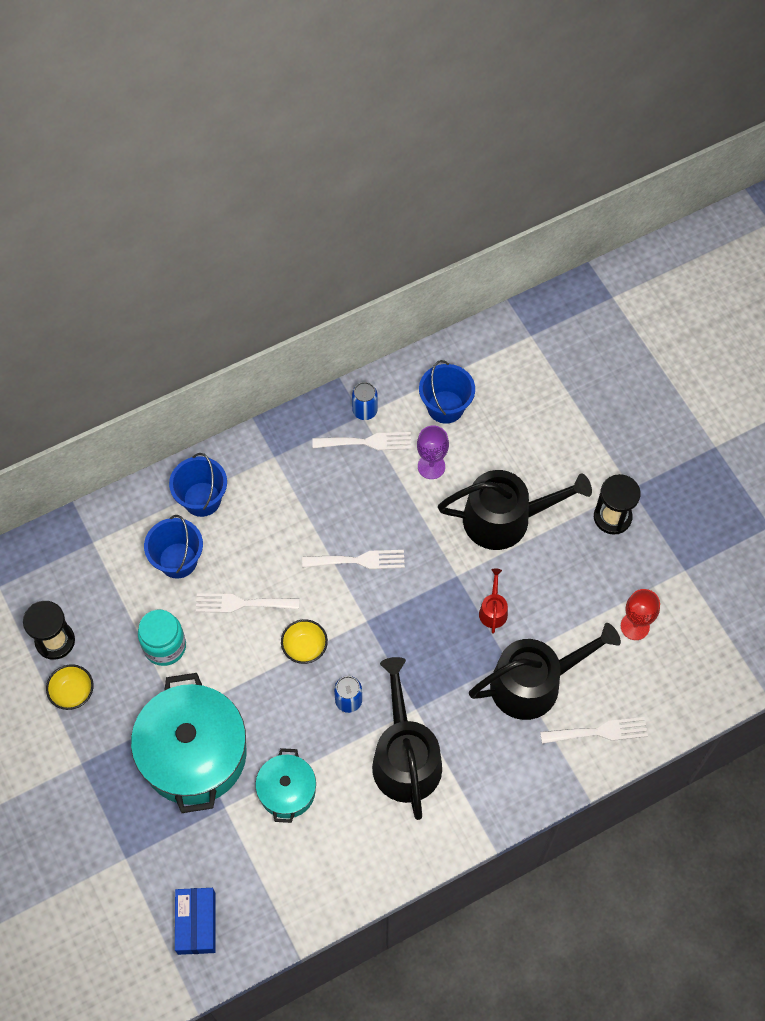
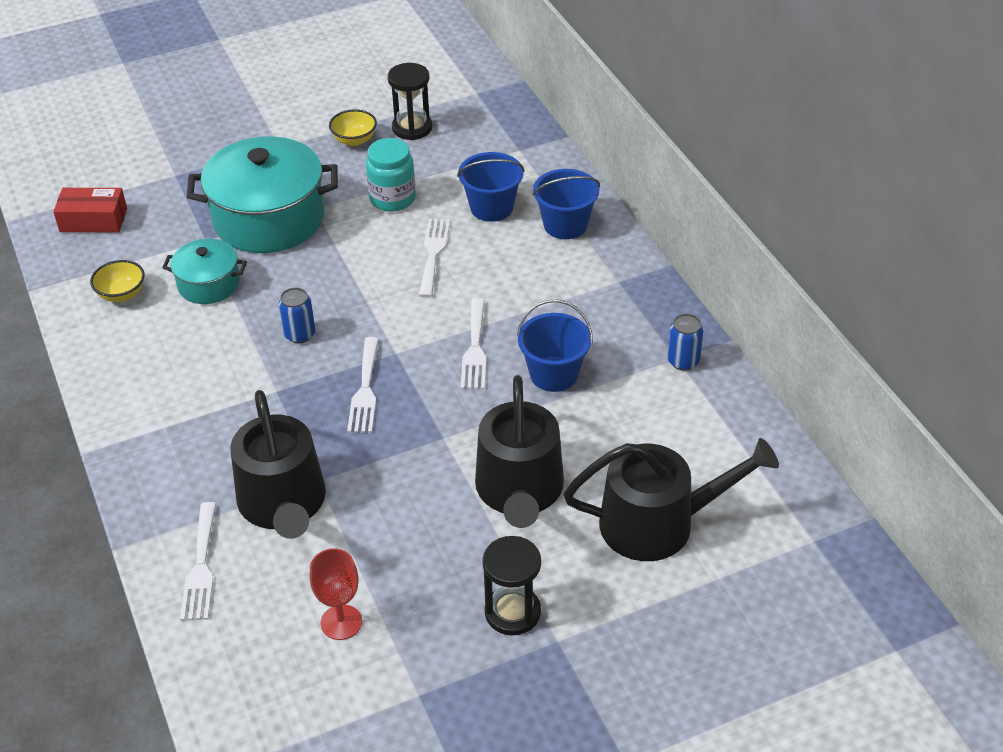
camera: 95 degrees right, 20 degrees down
blue box [175,888,216,955] -> red box [53,188,127,232]
yellow bowl [281,619,328,664] -> yellow bowl moved to [90,260,145,302]
white fork [312,432,411,450] -> white fork moved to [347,337,379,433]
black watering can [372,657,442,820] -> black watering can moved to [564,438,779,561]
purple goblet [417,426,449,479] -> none
blue bucket [419,360,475,424] -> blue bucket moved to [517,300,593,392]
red watering can [479,568,508,634] -> none

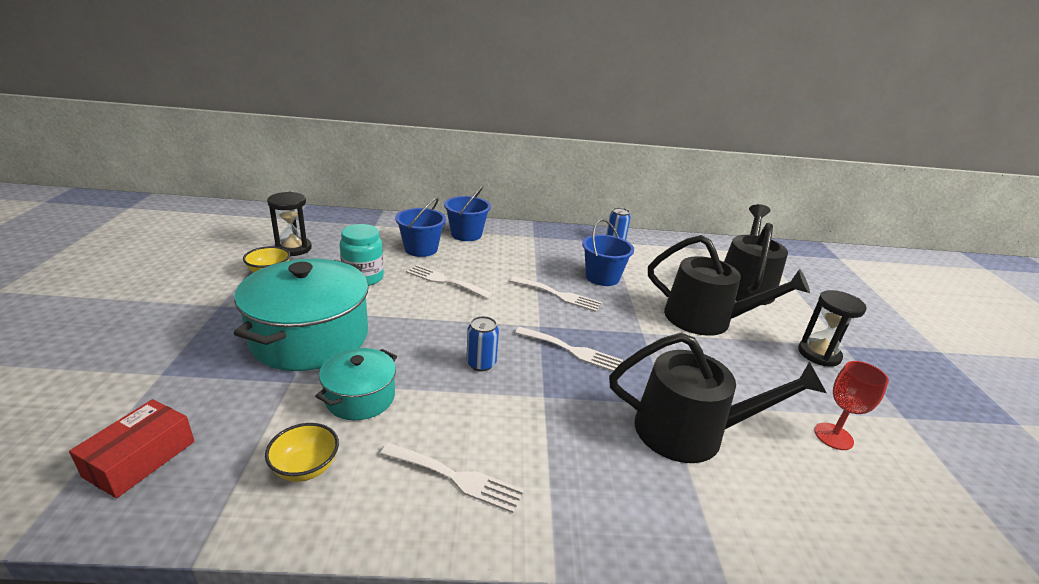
camera: 70 degrees left, 15 degrees down
white fork [180,502,217,621] -> white fork moved to [380,443,524,513]

